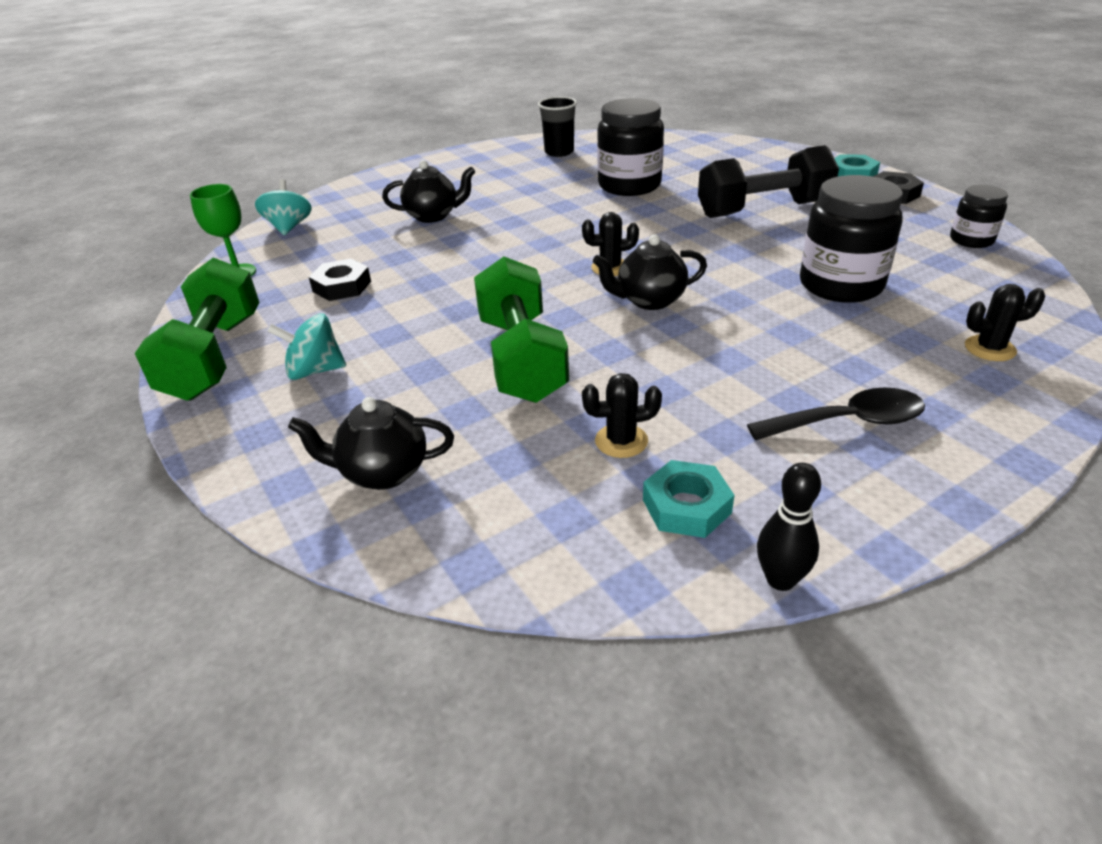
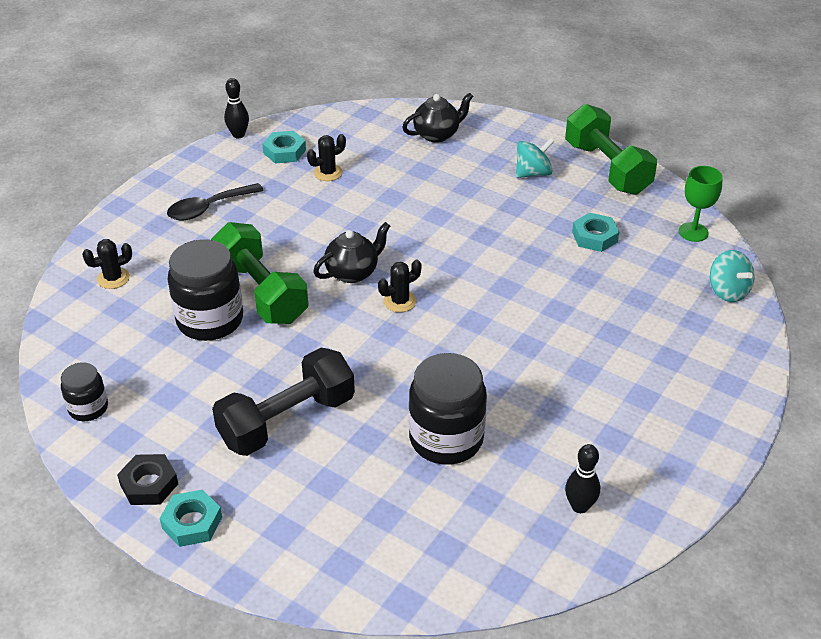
camera: 155 degrees right, 5 degrees up
black nut [309,259,371,301] -> turquoise nut [572,213,619,252]
black teapot [382,160,475,223] -> none
green dumbbell [474,257,569,403] -> green dumbbell moved to [211,222,308,324]
black cup [538,97,577,157] -> black bowling pin [565,444,600,513]

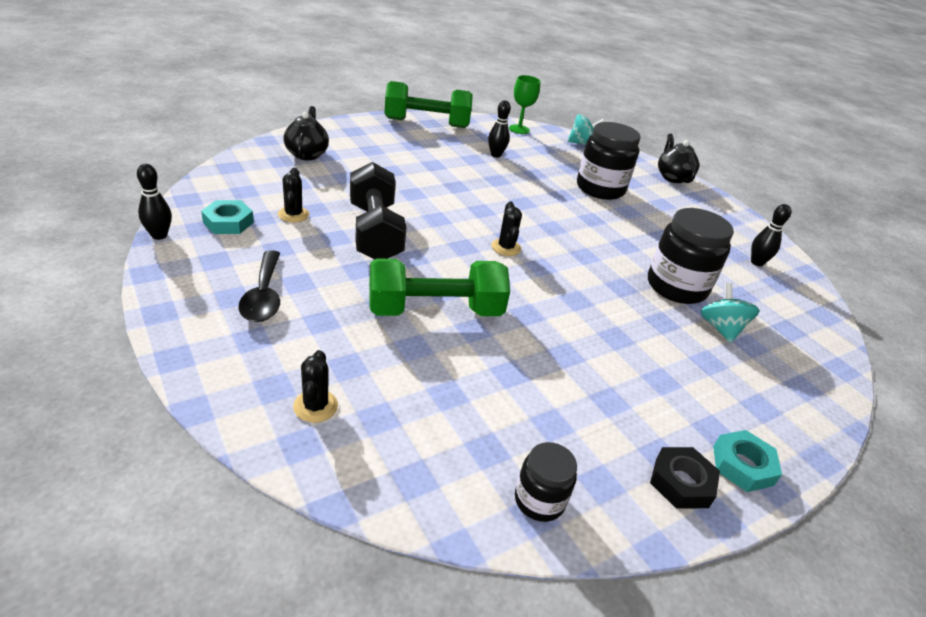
camera: 70 degrees left, 5 degrees down
black jar [167,239,243,341] -> black jar moved to [577,122,640,200]
black dumbbell [212,348,355,456] -> black dumbbell moved to [350,162,407,259]
black teapot [313,222,390,283] -> black teapot moved to [658,134,699,183]
turquoise spinning top [516,138,554,178] -> turquoise spinning top moved to [701,283,759,343]
turquoise nut [572,213,619,252] -> black bowling pin [488,100,511,158]

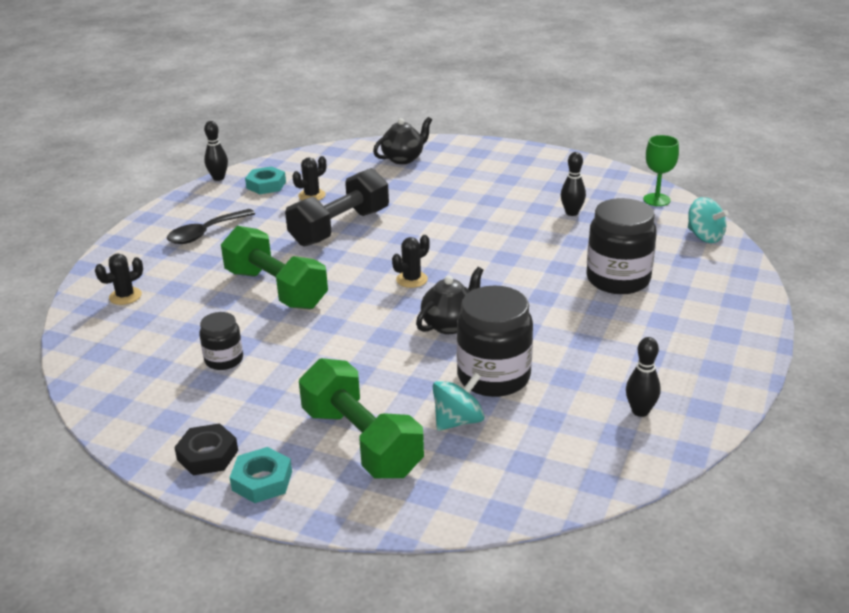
camera: 60 degrees right, 5 degrees down
green dumbbell [385,81,473,128] -> green dumbbell moved to [299,358,424,478]
black jar [515,442,577,522] -> black jar moved to [199,312,243,370]
black teapot [658,134,699,183] -> black teapot moved to [416,267,484,334]

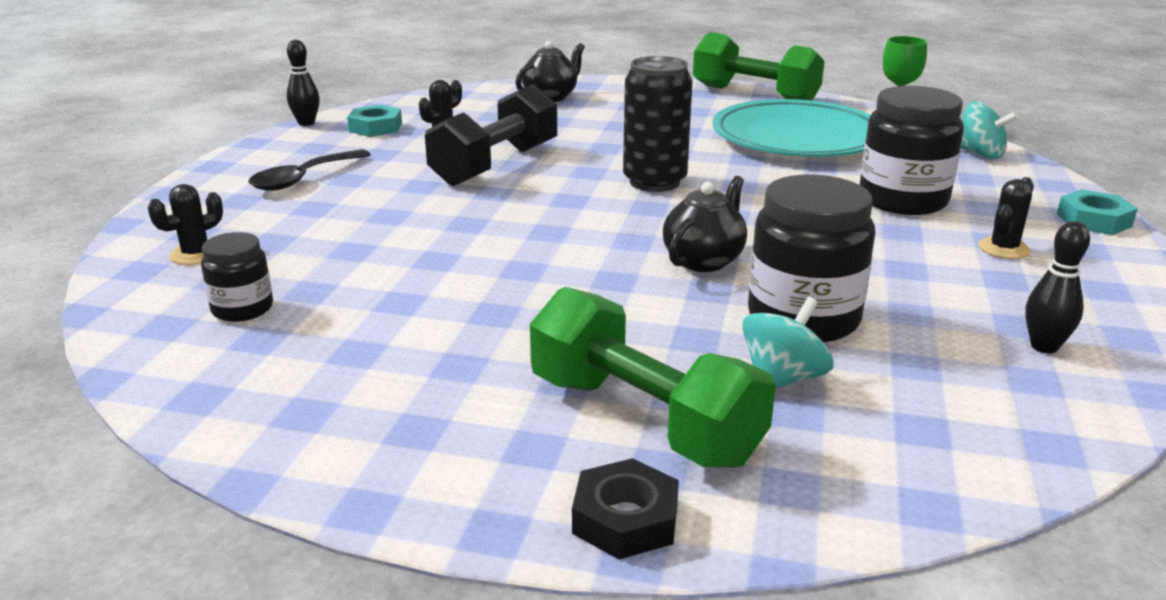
camera: 10 degrees left, 5 degrees down
black nut [174,423,238,475] -> black nut moved to [572,458,679,559]
black jar [199,312,243,370] -> black jar moved to [201,232,273,322]
green dumbbell [221,226,328,309] -> green dumbbell moved to [693,32,825,101]
turquoise nut [230,447,292,503] -> turquoise nut moved to [1057,189,1138,235]
black cactus [392,235,430,288] -> black cactus moved to [979,177,1034,259]
black bowling pin [561,152,586,216] -> turquoise plate [712,99,871,157]
none -> black can [623,56,692,192]

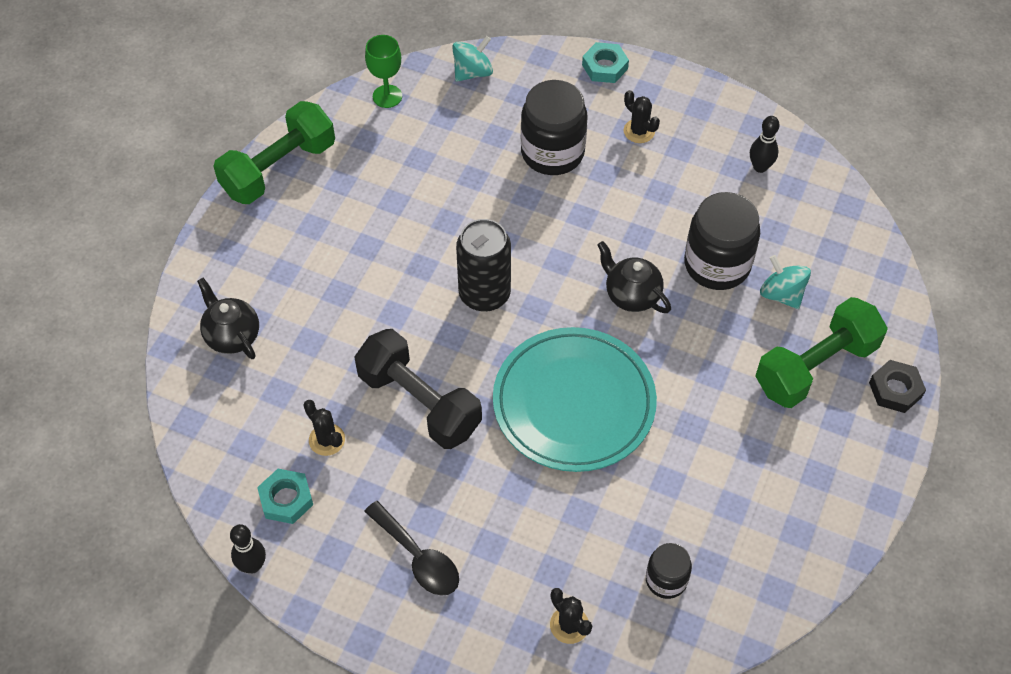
camera: 80 degrees left, 30 degrees up
turquoise plate [712,99,871,157] -> turquoise plate moved to [493,327,657,472]

